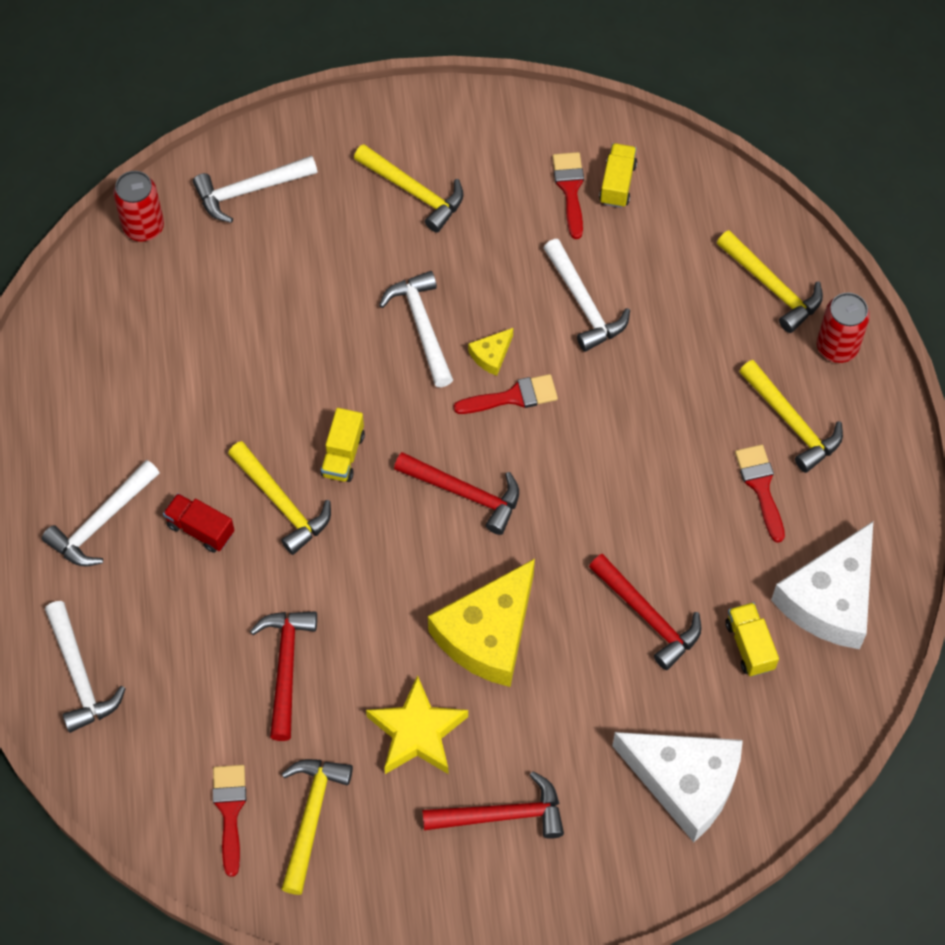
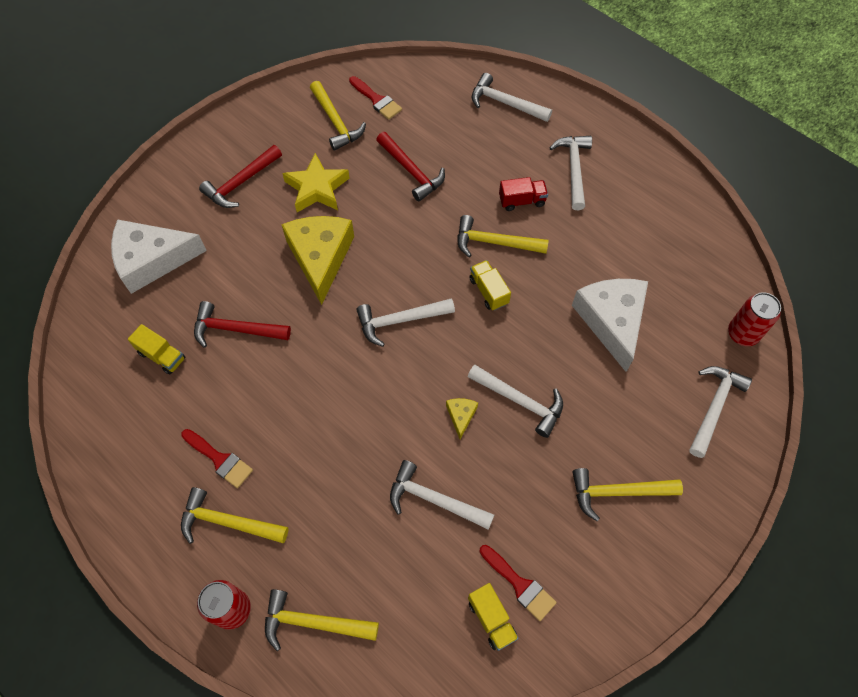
camera: 140 degrees right, 0 degrees up
red hammer [394,452,519,535] -> white hammer [356,298,455,347]
red brush [453,374,558,414] -> none
white cheese [771,522,873,649] -> white cheese moved to [572,279,648,372]

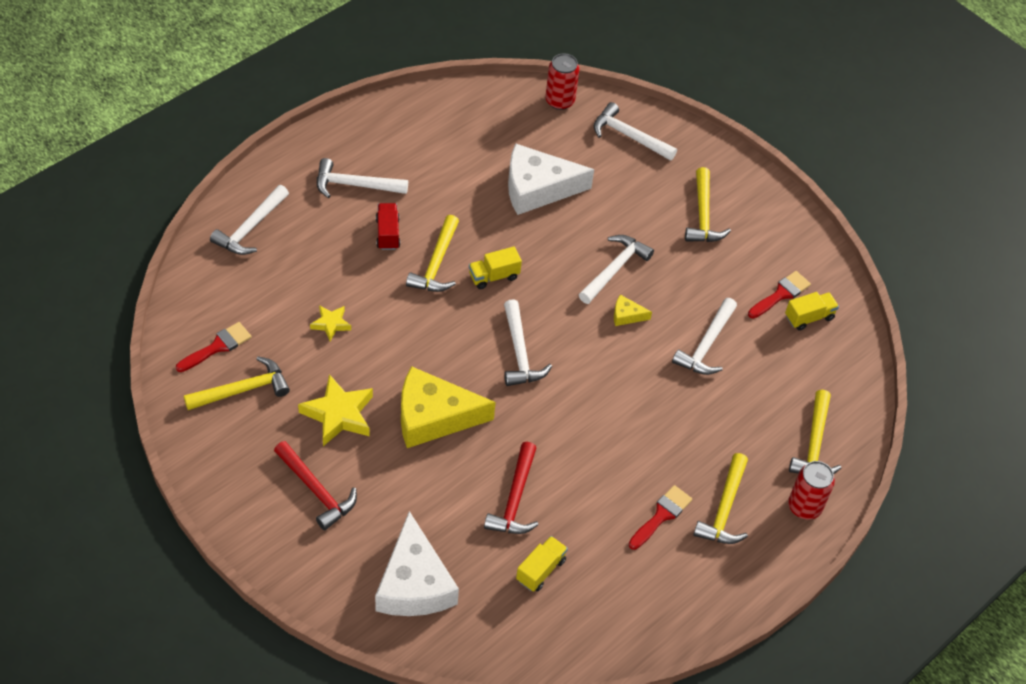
camera: 90 degrees left, 10 degrees down
red hammer [376,132,445,202] -> yellow star [310,305,351,341]

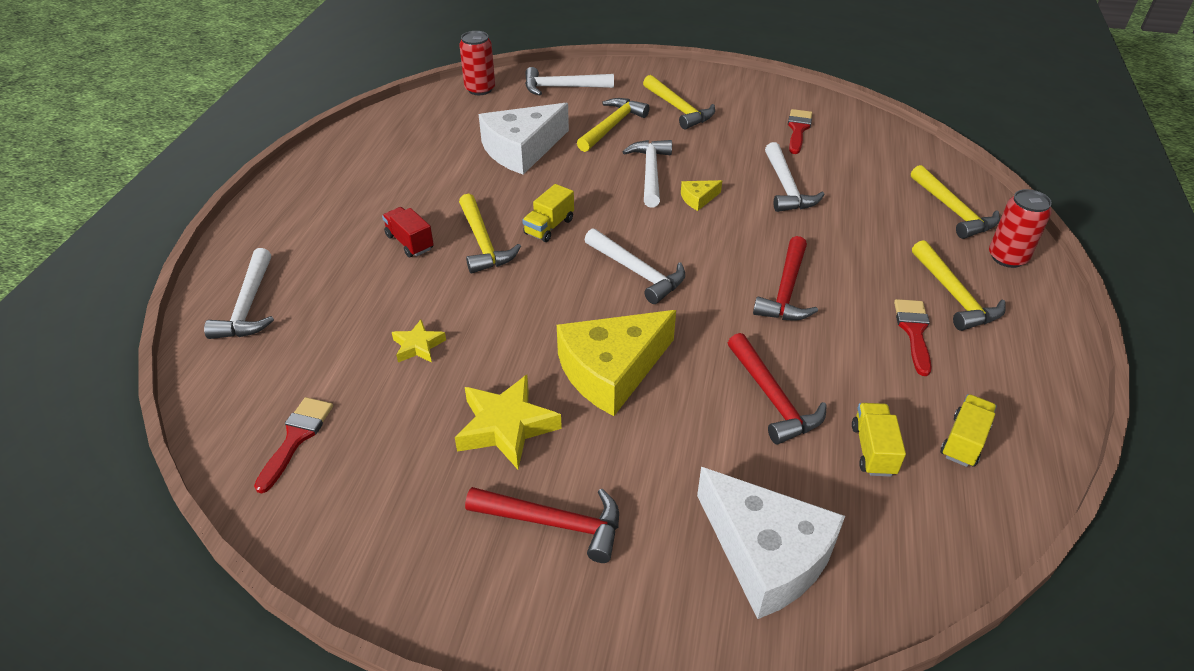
camera: 30 degrees left, 10 degrees down
yellow hammer [184,356,290,410] -> yellow hammer moved to [577,98,649,152]
white hammer [317,158,408,198] -> none
yellow truck [785,292,839,331] -> yellow truck moved to [940,394,997,467]
none -> red hammer [753,236,818,321]

